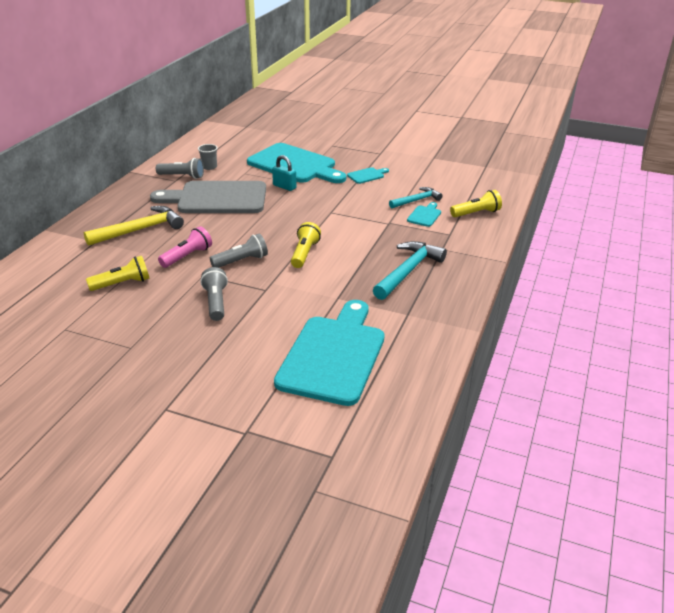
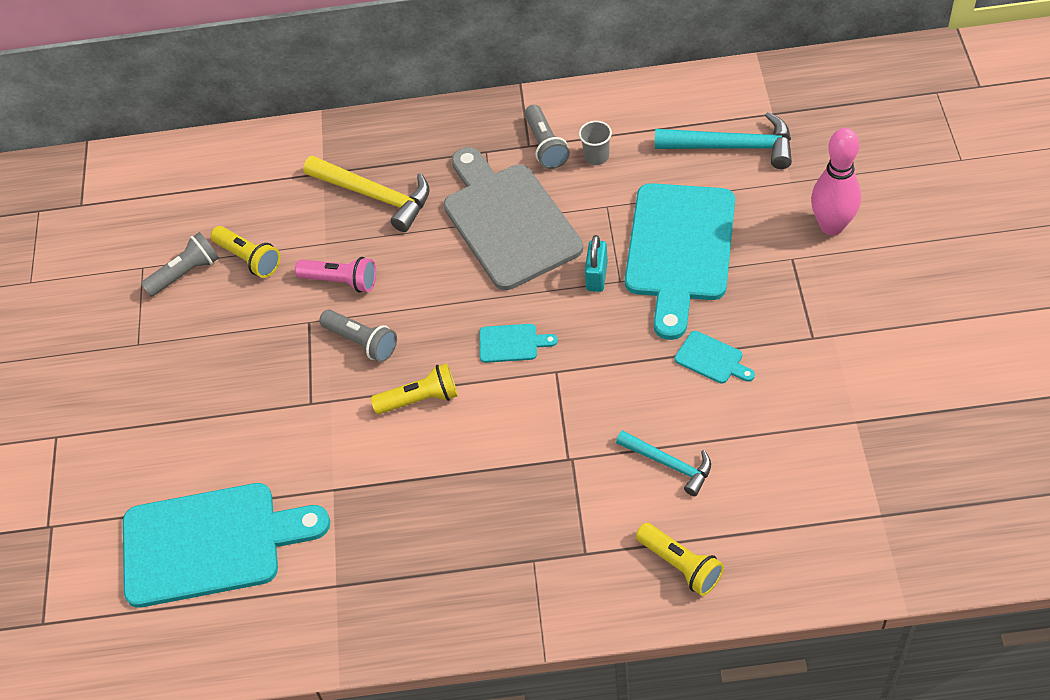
camera: 70 degrees right, 20 degrees up
grey flashlight [200,267,228,321] -> grey flashlight moved to [141,232,219,297]
turquoise hammer [373,241,447,300] -> turquoise hammer moved to [655,112,792,169]
turquoise cutting board [407,202,441,227] -> turquoise cutting board moved to [479,324,558,363]
none -> pink bowling pin [811,128,861,235]

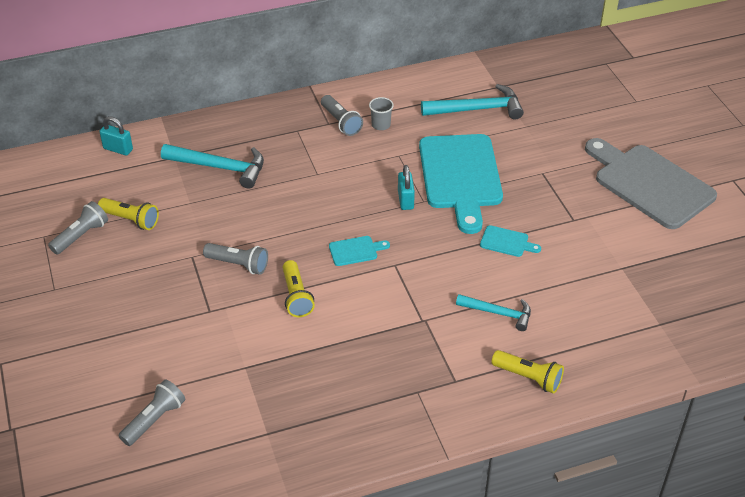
camera: 20 degrees left, 10 degrees down
turquoise cutting board [123,483,330,608] -> grey flashlight [119,379,185,446]
pink flashlight [295,257,376,293] -> none
yellow hammer [304,155,430,232] -> turquoise hammer [161,144,264,189]
yellow flashlight [371,363,458,414] -> yellow flashlight turned 105 degrees clockwise [283,260,315,317]
grey cutting board [444,147,583,290] -> grey cutting board moved to [585,138,717,229]
pink bowling pin [811,128,861,235] -> none
none -> turquoise padlock [99,116,133,156]

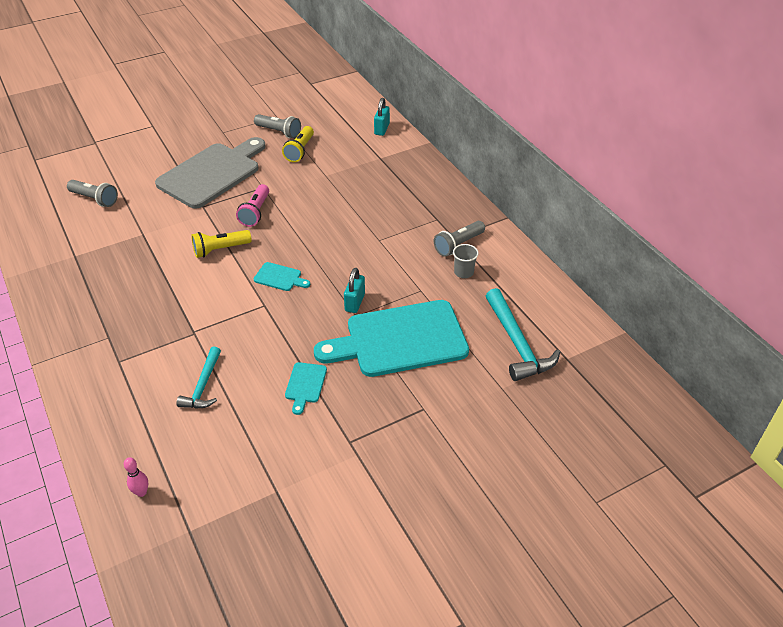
camera: 80 degrees right, 0 degrees up
turquoise hammer [161,144,264,189] -> none
grey flashlight [203,243,268,275] -> pink flashlight [236,184,269,227]
turquoise cutting board [329,236,390,266] -> turquoise cutting board turned 45 degrees counterclockwise [254,262,310,291]
turquoise padlock [398,165,415,210] -> turquoise padlock turned 60 degrees counterclockwise [344,268,365,313]
yellow flashlight [492,350,564,394] -> none
grey cutting board [585,138,717,229] -> grey cutting board moved to [155,137,266,209]
none -> pink bowling pin [124,457,148,497]

